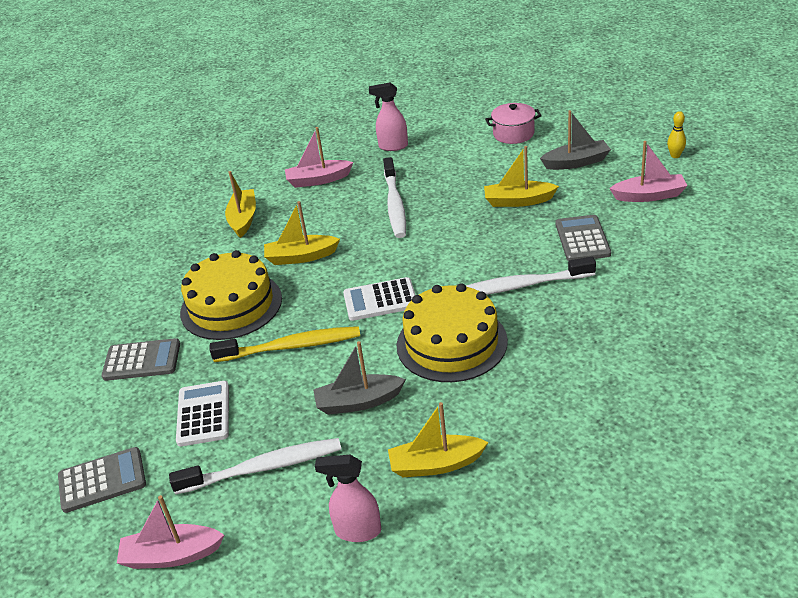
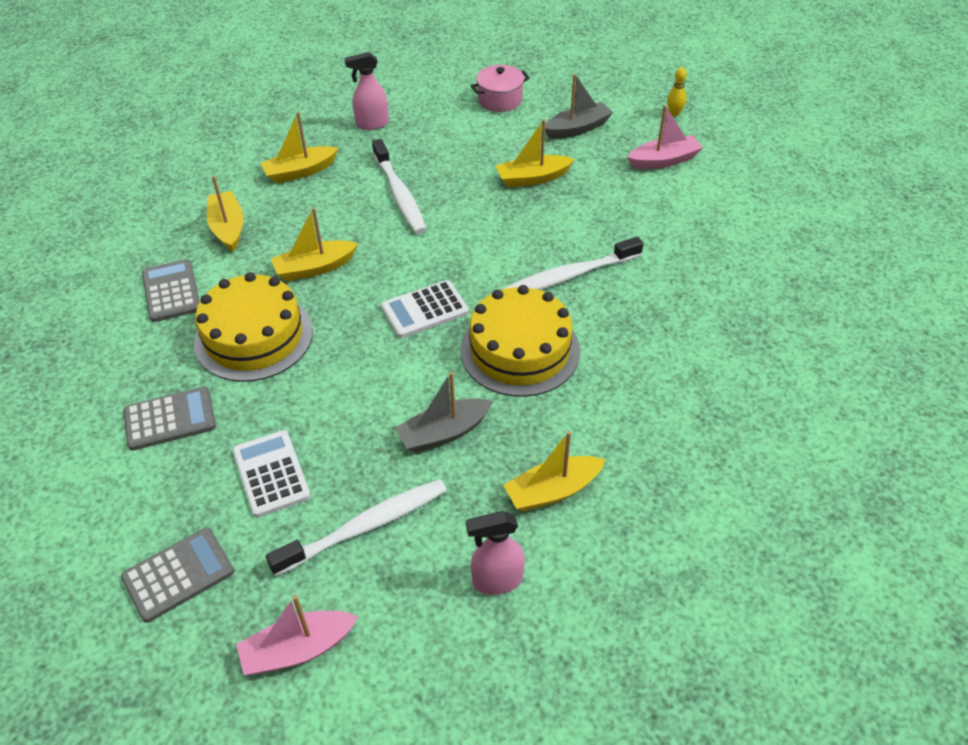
camera: 20 degrees left, 10 degrees up
yellow toothbrush [210,326,360,362] -> none
pink boat [285,127,353,188] -> yellow boat [260,112,338,183]
grey calculator [556,215,611,261] -> grey calculator moved to [142,259,200,322]

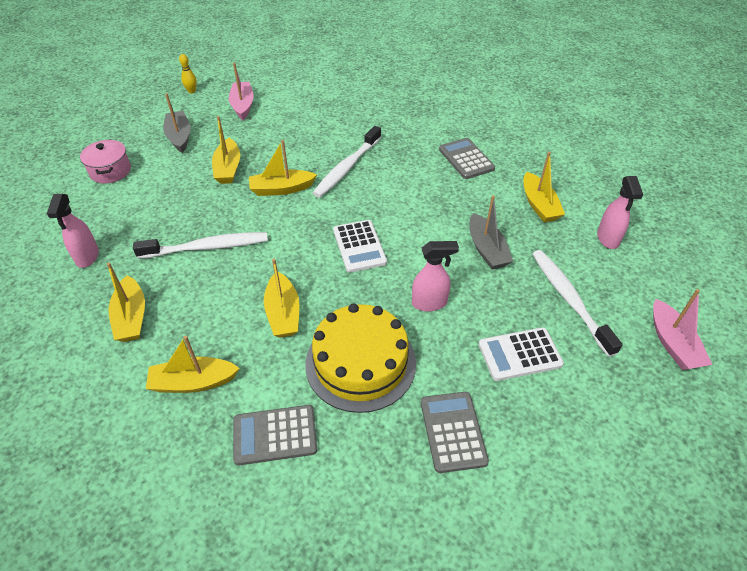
camera: 80 degrees left, 0 degrees up
grey calculator [121,528,234,623] -> grey calculator moved to [439,138,495,179]
yellow cake [460,285,580,397] -> none
white toothbrush [502,237,643,290] -> white toothbrush turned 45 degrees clockwise [313,126,381,198]
none -> yellow boat [249,140,317,196]
none -> pink spray bottle [412,241,459,311]

